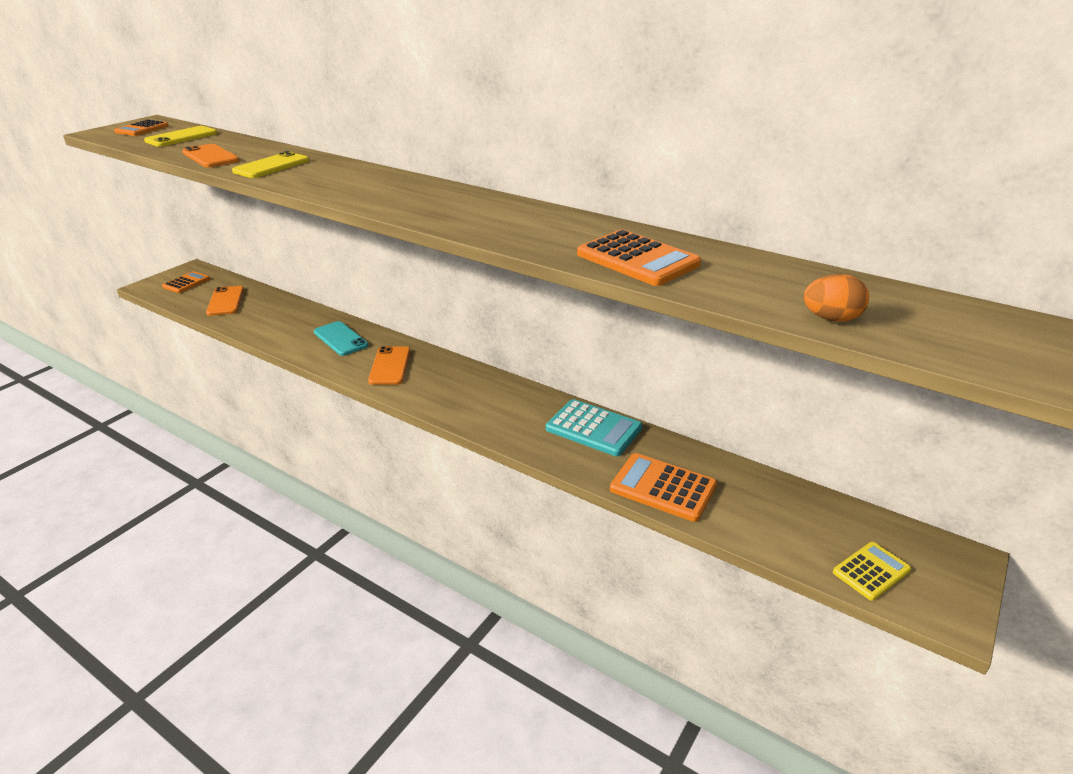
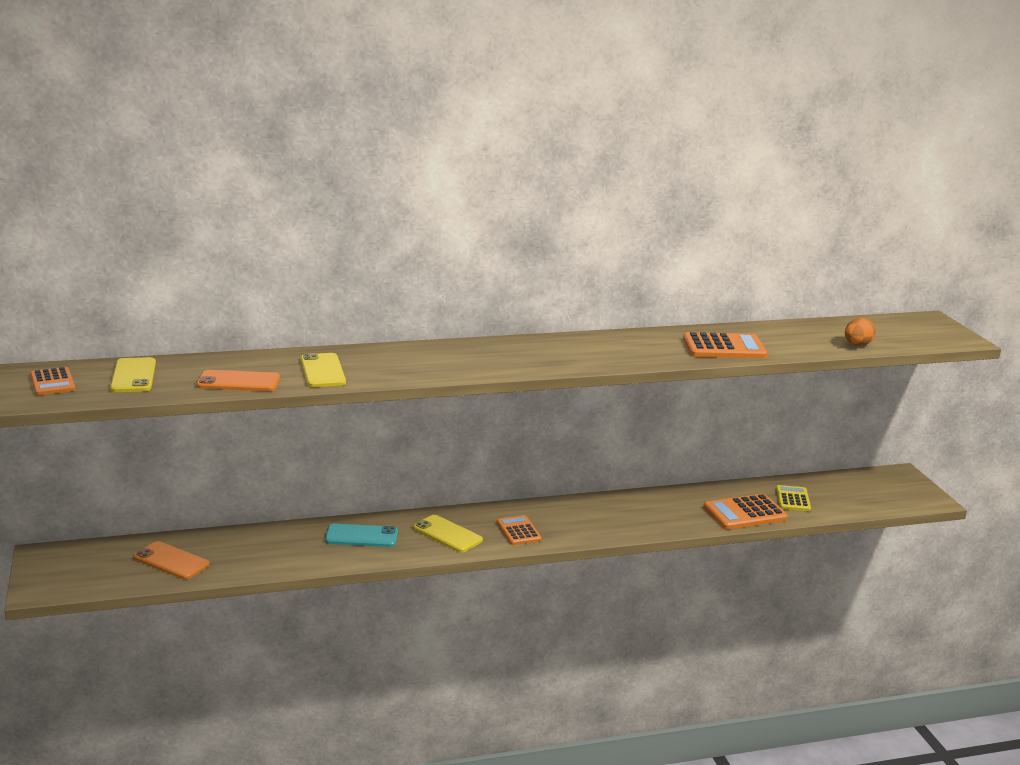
camera: 50 degrees left, 10 degrees down
orange calculator [162,271,210,293] -> orange calculator moved to [497,515,542,545]
orange phone [368,346,410,385] -> yellow phone [413,515,483,552]
turquoise calculator [546,399,642,456] -> none
yellow calculator [833,542,911,601] -> yellow calculator moved to [776,485,811,511]

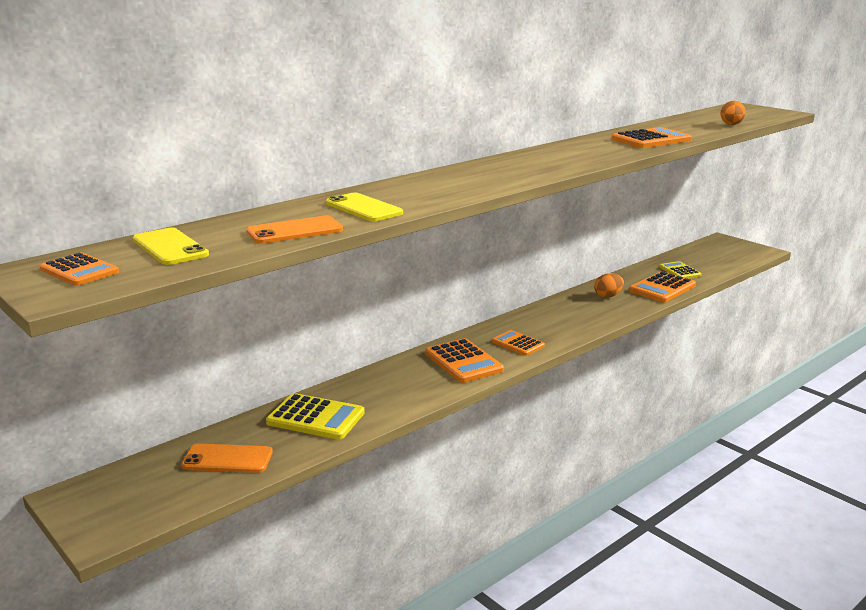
camera: 25 degrees left, 0 degrees up
turquoise phone [325,524,398,547] -> none
yellow phone [413,515,483,552] -> orange calculator [425,338,504,383]
none -> yellow calculator [266,393,365,440]
none -> orange egg [594,273,624,298]

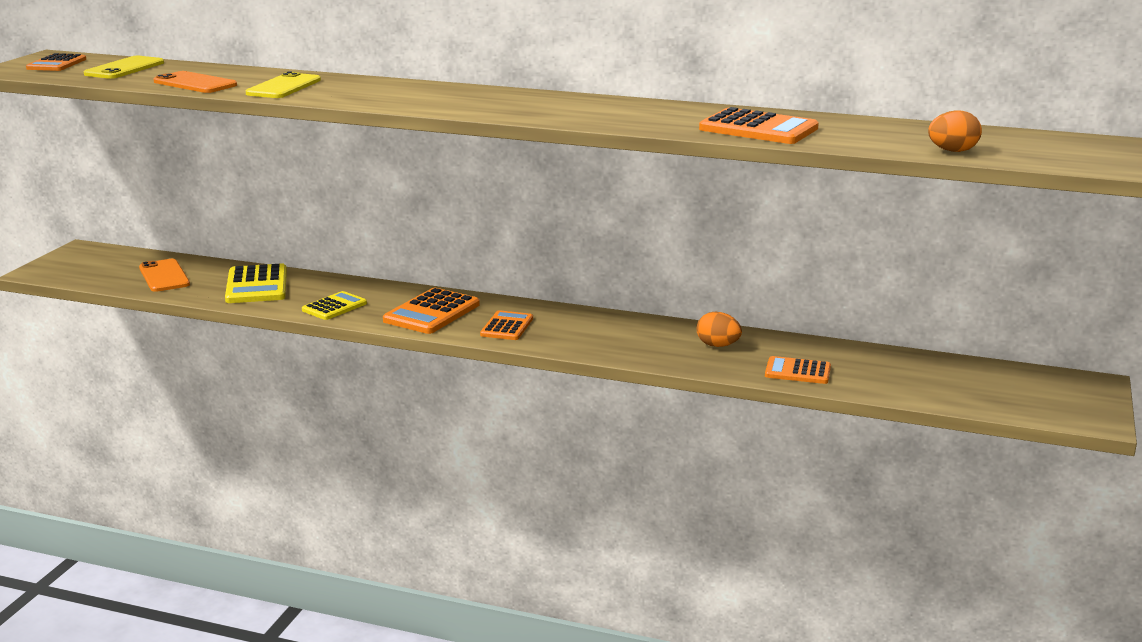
camera: 60 degrees right, 0 degrees up
orange calculator [629,271,696,302] -> orange calculator [765,356,831,384], size x0.64
yellow calculator [659,261,702,278] -> yellow calculator moved to [302,291,367,320]

